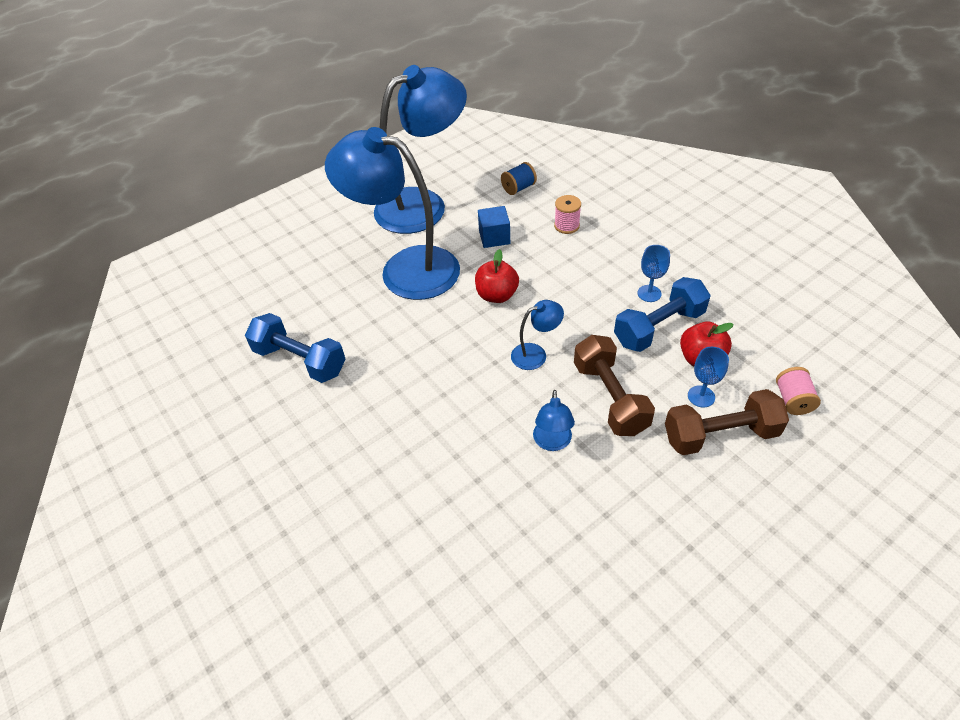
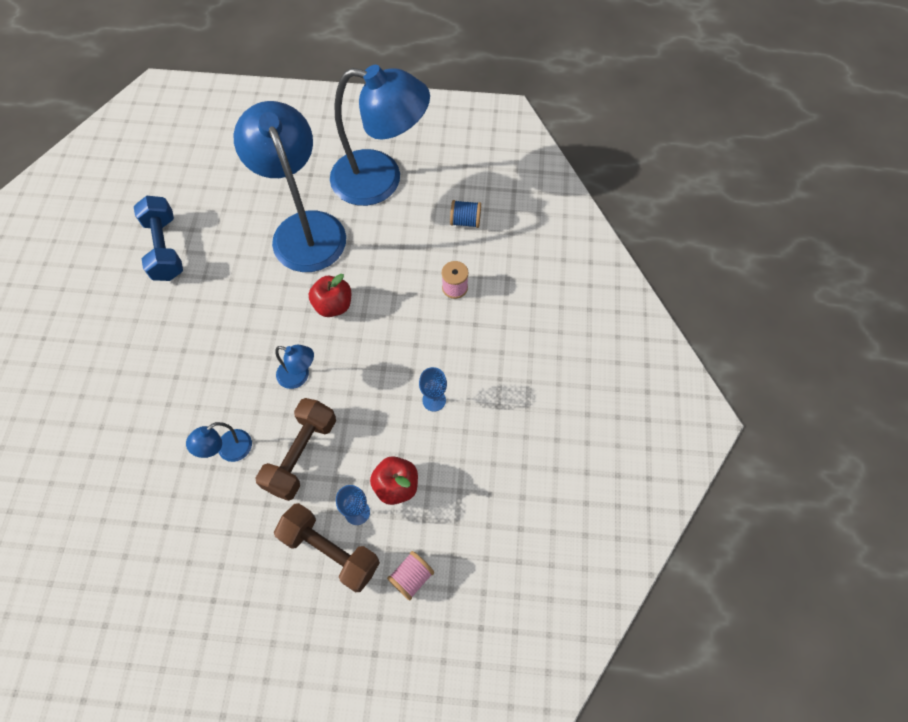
camera: 40 degrees right, 15 degrees up
blue cube [478,206,510,248] -> none
blue dumbbell [614,277,711,352] -> none

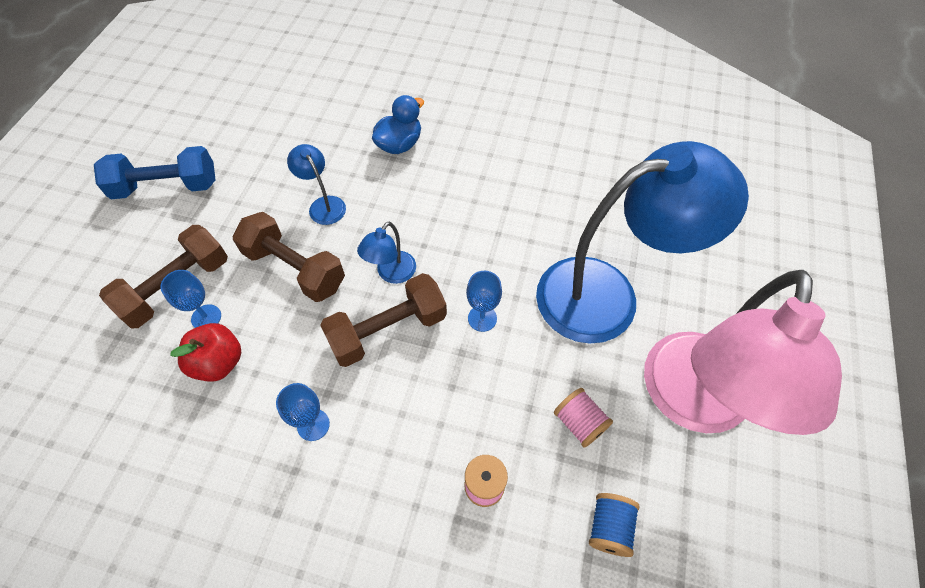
camera: 100 degrees right, 5 degrees down
blue dumbbell [134,196,183,281] -> blue dumbbell moved to [94,146,215,199]
red apple [309,274,351,317] -> blue goblet [466,271,502,332]
blue lamp [330,65,430,206] -> pink lamp [644,270,842,435]
pink spool [387,551,434,600] -> pink spool moved to [554,388,613,448]
none -> brown dumbbell [320,273,447,367]
none -> blue duck [372,95,424,154]

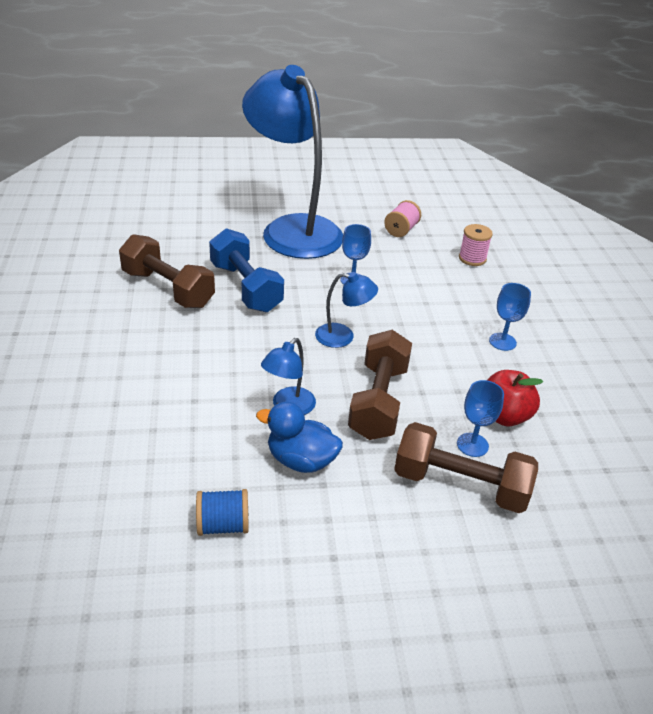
camera: 115 degrees left, 20 degrees down
blue dumbbell [94,146,215,199] -> blue dumbbell moved to [209,228,284,312]
brown dumbbell [320,273,447,367] -> brown dumbbell moved to [119,234,215,308]
blue duck [372,95,424,154] -> blue duck moved to [256,402,343,473]
blue spool [589,493,639,557] -> blue spool moved to [196,489,249,536]
pink lamp [644,270,842,435] -> none

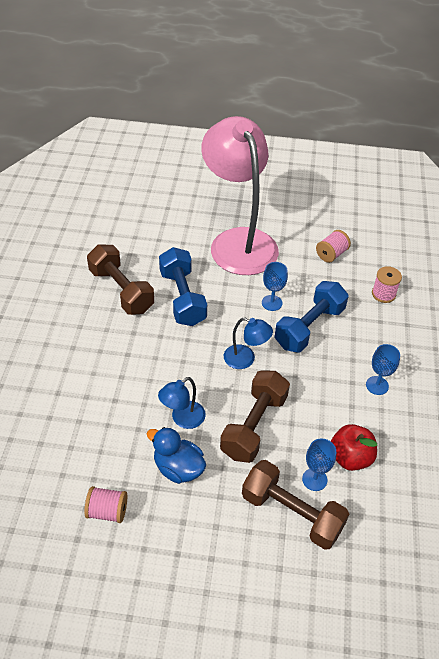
camera: 15 degrees right, 10 degrees up
blue spool [196,489,249,536] -> pink spool [84,486,127,523]
blue lamp [242,65,343,259] -> pink lamp [201,116,279,275]
none -> blue dumbbell [274,281,349,353]

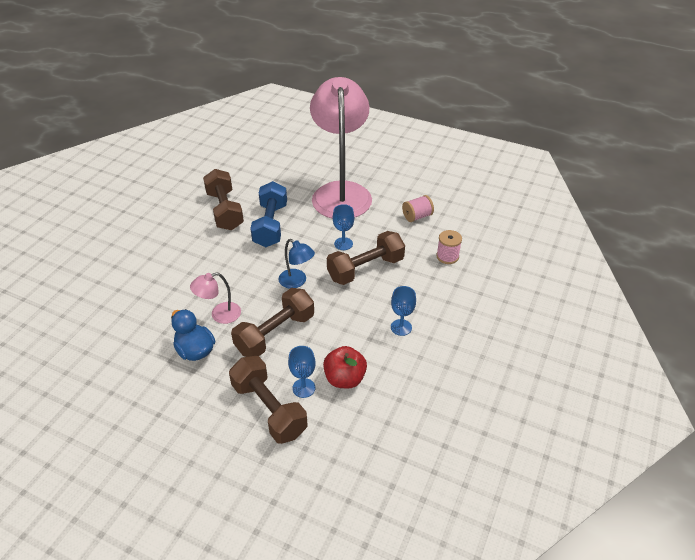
camera: 20 degrees right, 5 degrees down
pink spool [84,486,127,523] -> none
blue lamp [158,377,206,429] -> pink lamp [190,272,241,324]
blue dumbbell [274,281,349,353] -> brown dumbbell [327,231,405,285]

